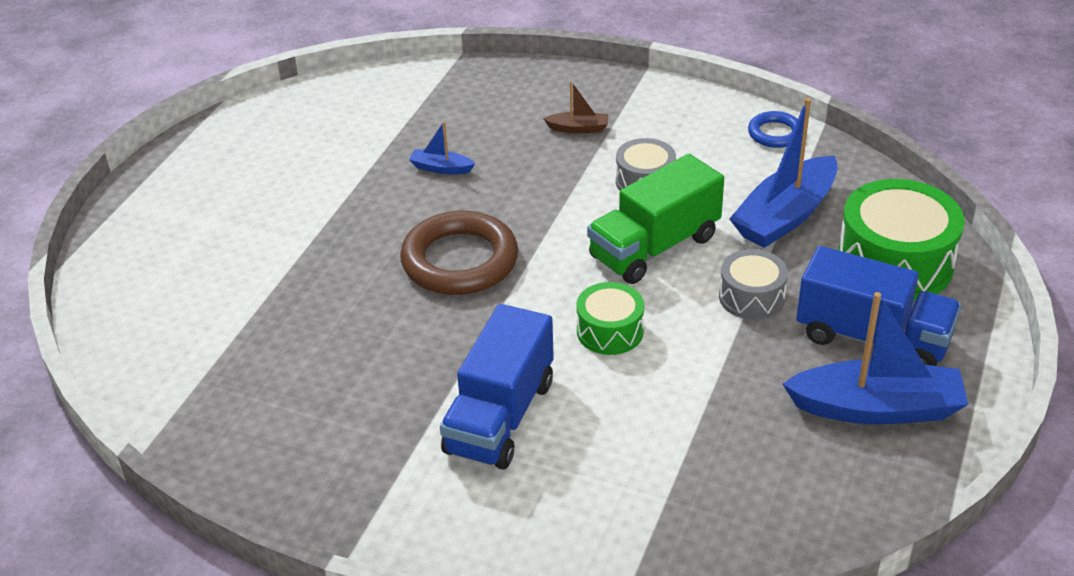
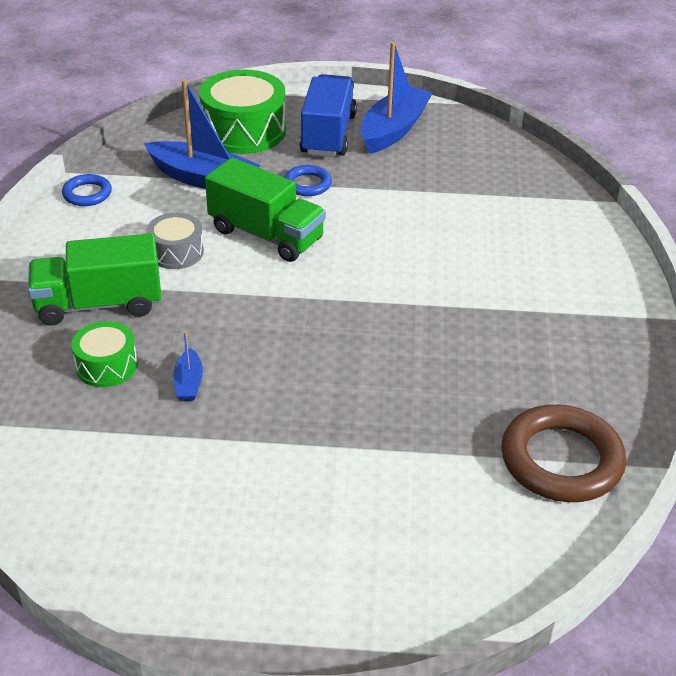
camera: 110 degrees left, 0 degrees up
brown ring [400,211,518,295] -> brown ring moved to [501,405,626,502]
blue truck [440,304,554,470] -> none
brown boat [543,81,608,134] -> green truck [28,233,161,326]
green drum [576,282,644,355] -> green drum moved to [71,321,138,387]
grey drum [719,249,788,320] -> blue ring [284,165,332,196]
blue boat [782,292,969,424] -> blue boat turned 45 degrees clockwise [361,42,433,154]

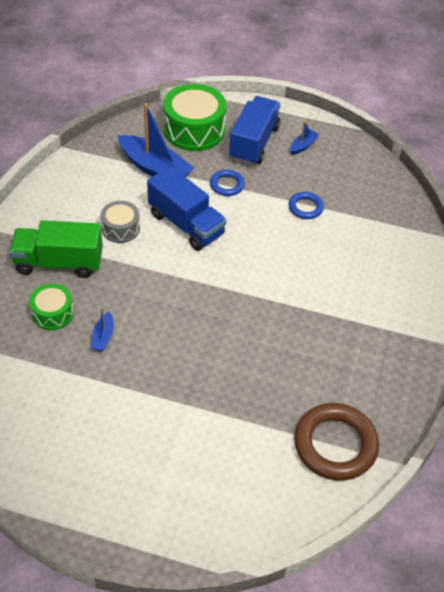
camera: 10 degrees right, 10 degrees up
blue ring [62,174,112,206] -> blue ring moved to [289,192,324,219]
green truck [205,158,326,262] -> blue truck [147,166,227,251]
blue boat [361,42,433,154] -> blue boat [290,121,319,155], size x0.46

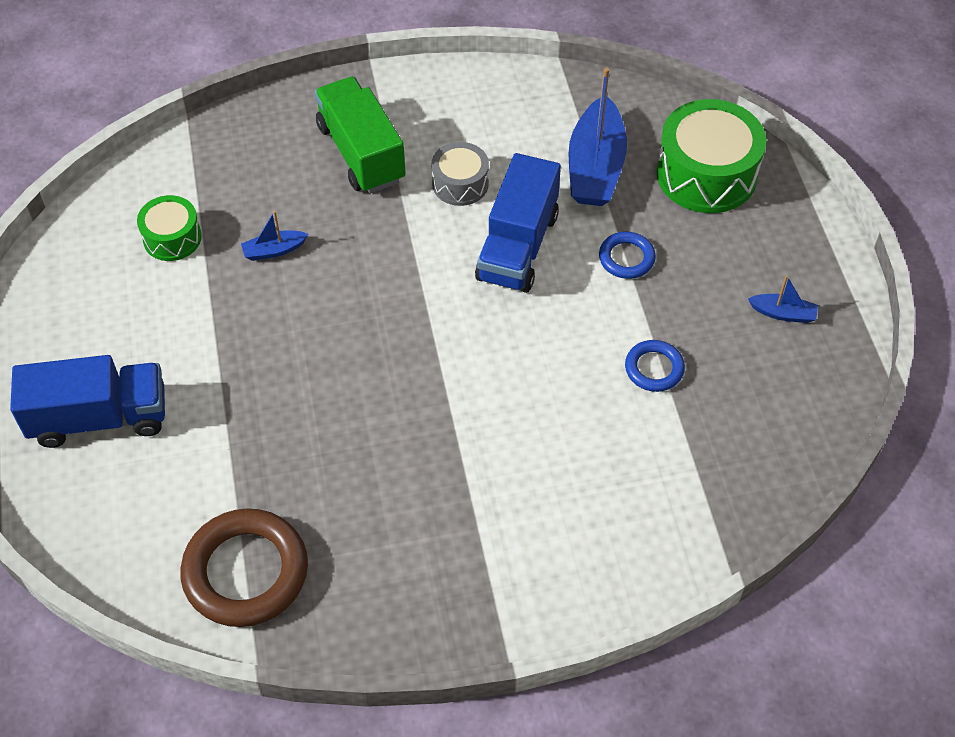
camera: 65 degrees right, 5 degrees up
green drum [29,283,74,330] -> green drum moved to [137,195,202,261]
blue truck [229,96,281,165] -> blue truck moved to [10,355,165,448]

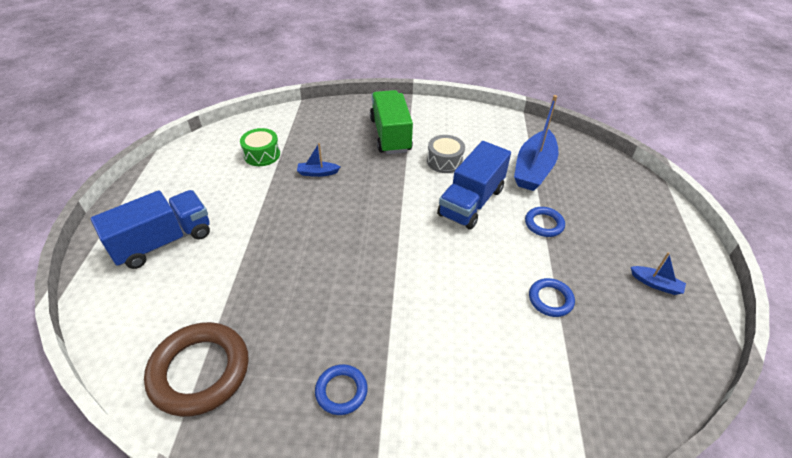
camera: 15 degrees right, 10 degrees down
blue truck [10,355,165,448] -> blue truck turned 45 degrees counterclockwise [91,190,210,269]
green drum [656,99,766,213] -> none
none -> blue ring [315,364,368,415]

